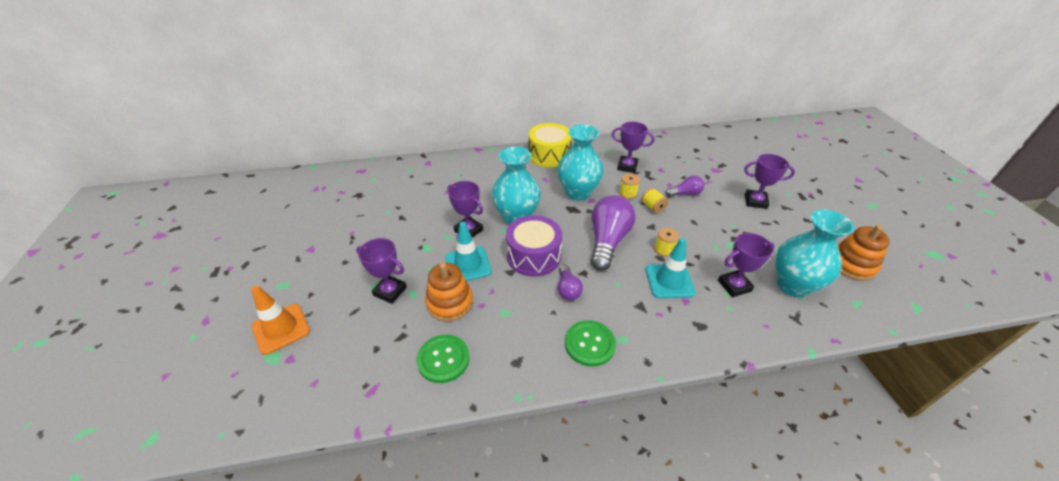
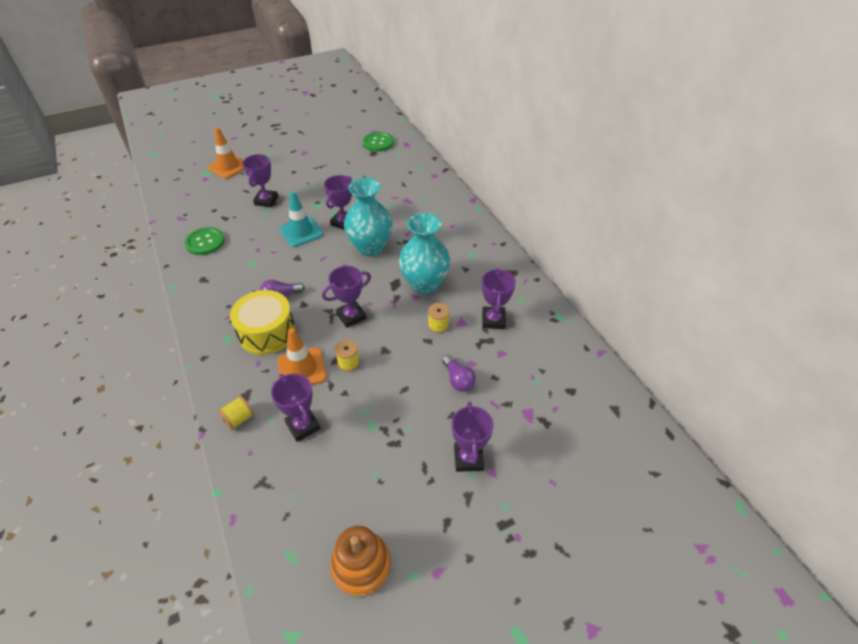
camera: 75 degrees right, 5 degrees up
orange stacking toy [425,263,473,322] -> none
purple drum [506,215,562,277] -> none
yellow drum [529,123,572,167] -> yellow drum moved to [230,290,296,355]
green button [565,320,616,367] -> green button moved to [363,132,394,152]
purple light bulb [591,195,636,271] -> purple trophy [322,266,371,328]
yellow spool [641,188,669,214] -> yellow spool moved to [218,396,254,430]
turquoise traffic cone [645,238,696,298] -> orange traffic cone [278,328,327,385]
turquoise vase [775,209,854,297] -> none

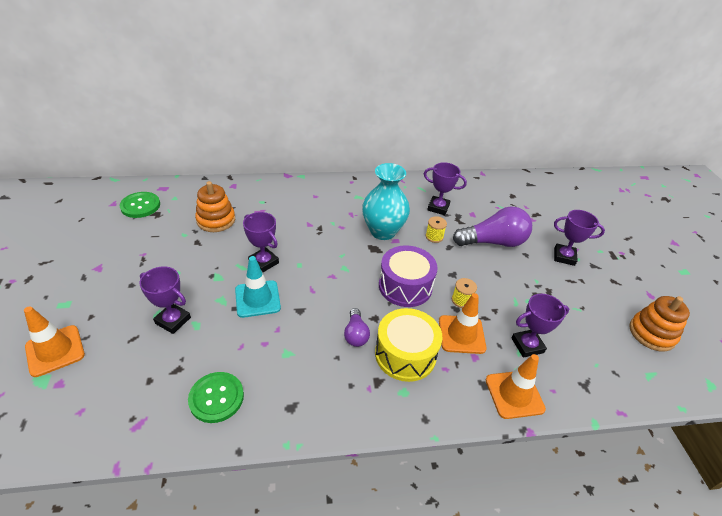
camera: 75 degrees left, 5 degrees down
yellow spool [218,396,254,430] -> orange traffic cone [486,354,546,419]
purple trophy [322,266,371,328] -> purple drum [379,245,438,307]
turquoise vase [344,178,393,256] -> none
purple light bulb [442,355,476,392] -> purple light bulb [453,206,532,247], size x1.94
none -> orange stacking toy [195,181,235,232]

